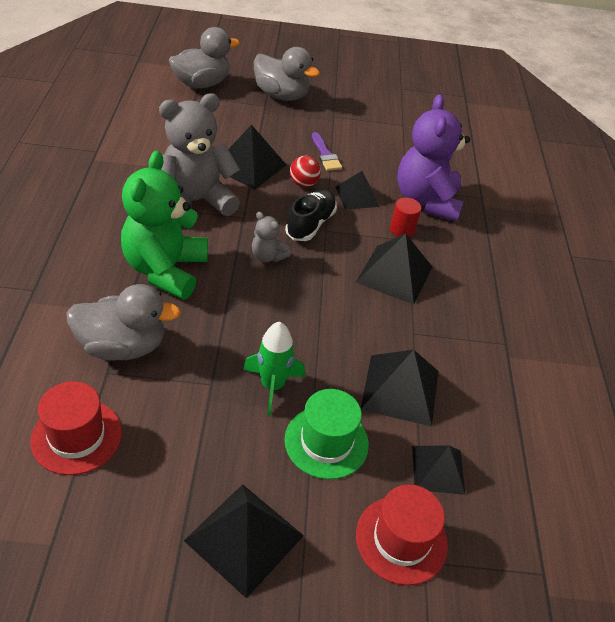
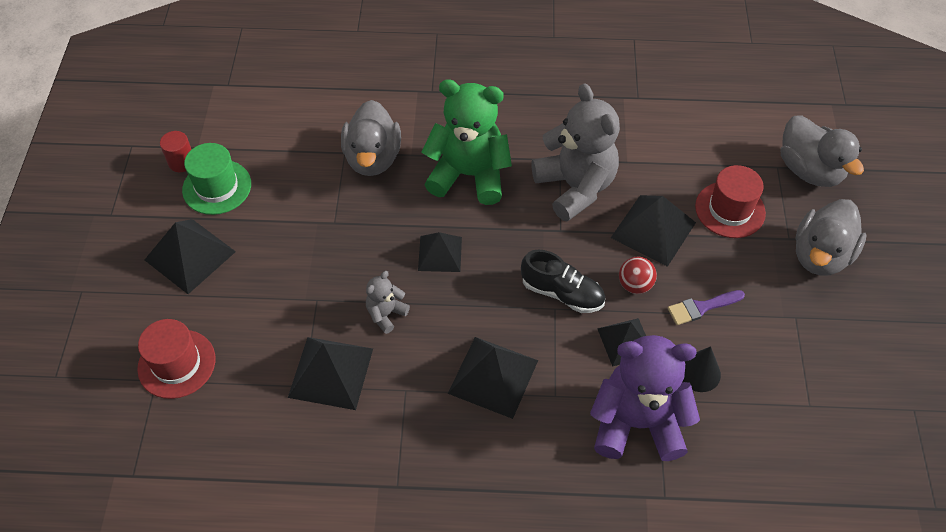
camera: 95 degrees right, 10 degrees up
red hat [30,381,122,475] -> red hat moved to [695,165,766,238]
green rocket [243,322,305,416] -> none
grey teddy bear [252,212,291,262] -> grey teddy bear moved to [366,271,410,334]
green hat [285,389,369,480] -> green hat moved to [182,143,251,215]
red cylinder [390,198,421,237] -> red cylinder moved to [160,131,192,172]
black pyramid [412,446,465,495] -> black pyramid moved to [418,232,462,272]
none -> black cone [682,346,721,392]

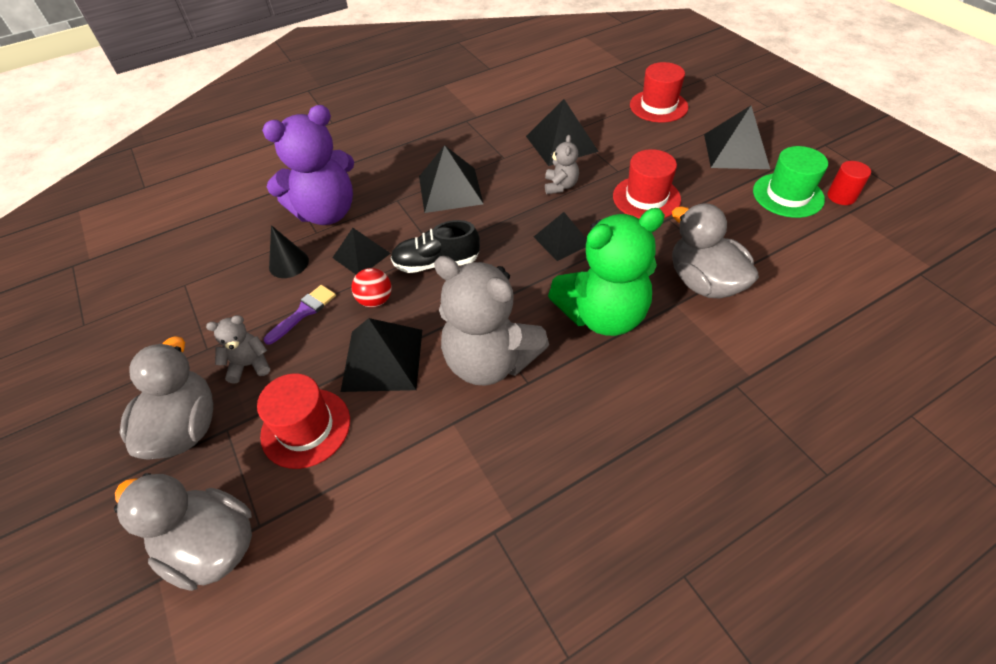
camera: 150 degrees right, 5 degrees down
none -> grey teddy bear [206,315,270,383]
none -> red hat [613,149,681,219]

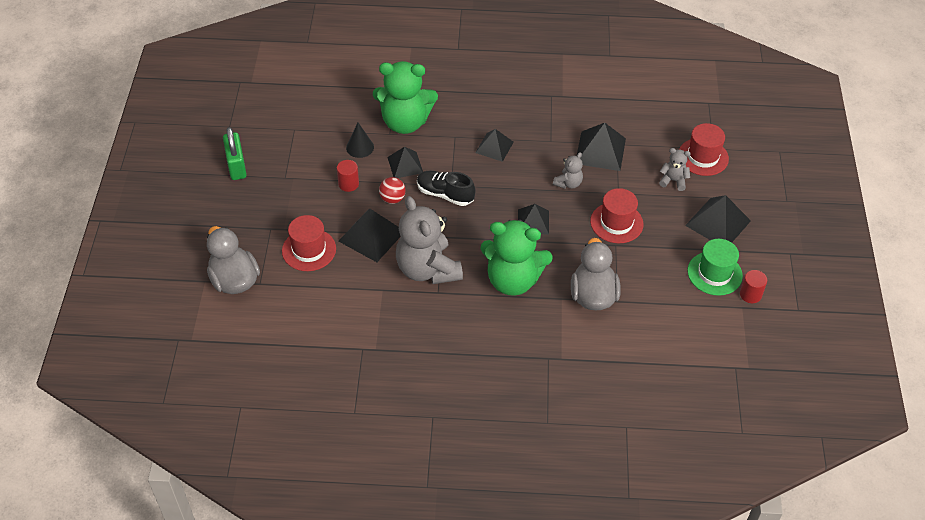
camera: 30 degrees right, 0 degrees up
grey duck [120,336,213,460] -> none
grey teddy bear [206,315,270,383] -> grey teddy bear moved to [659,148,691,191]
purple teddy bear [262,105,354,225] -> green teddy bear [373,61,438,134]
purple brush [264,285,336,345] -> red cylinder [337,160,359,192]
black pyramid [419,145,483,213] -> black pyramid [475,129,514,162], size x0.65
none -> green padlock [223,127,247,180]

